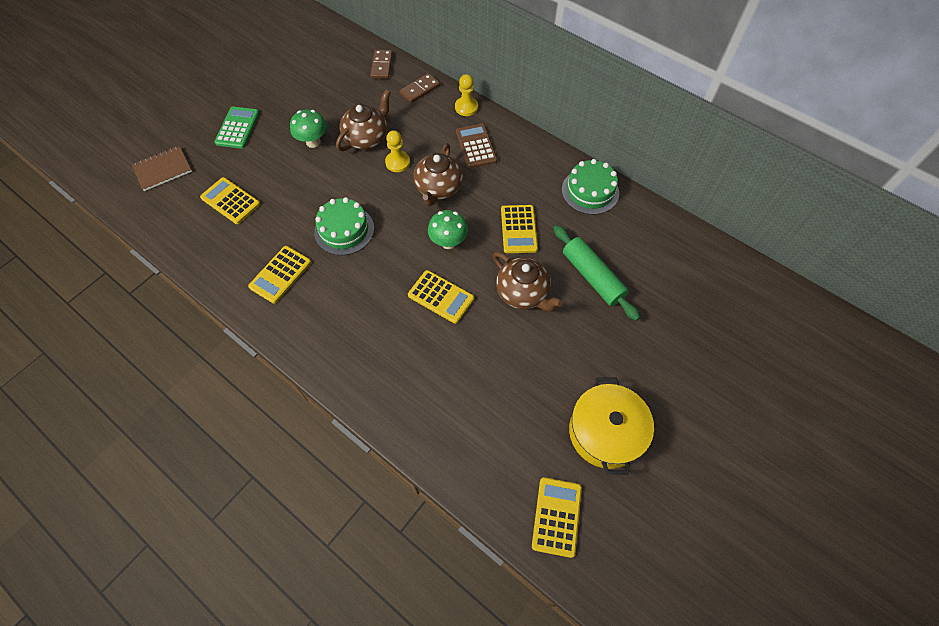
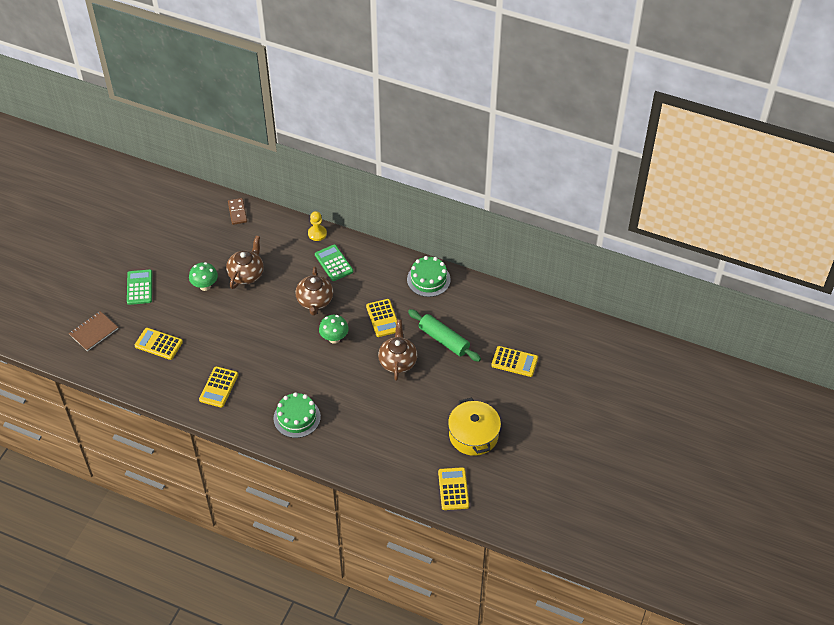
camera: 15 degrees left, 10 degrees down
green cake [314,197,374,255] -> green cake moved to [273,392,321,438]
yellow pawn [385,130,410,172] -> none
brown domino [399,73,440,103] -> none
yellow calculator [408,270,474,324] -> yellow calculator moved to [491,346,538,377]
brown calculator [456,124,497,168] -> green calculator [315,244,353,281]
brown teapot [493,252,563,311] -> brown teapot turned 120 degrees counterclockwise [378,320,417,381]

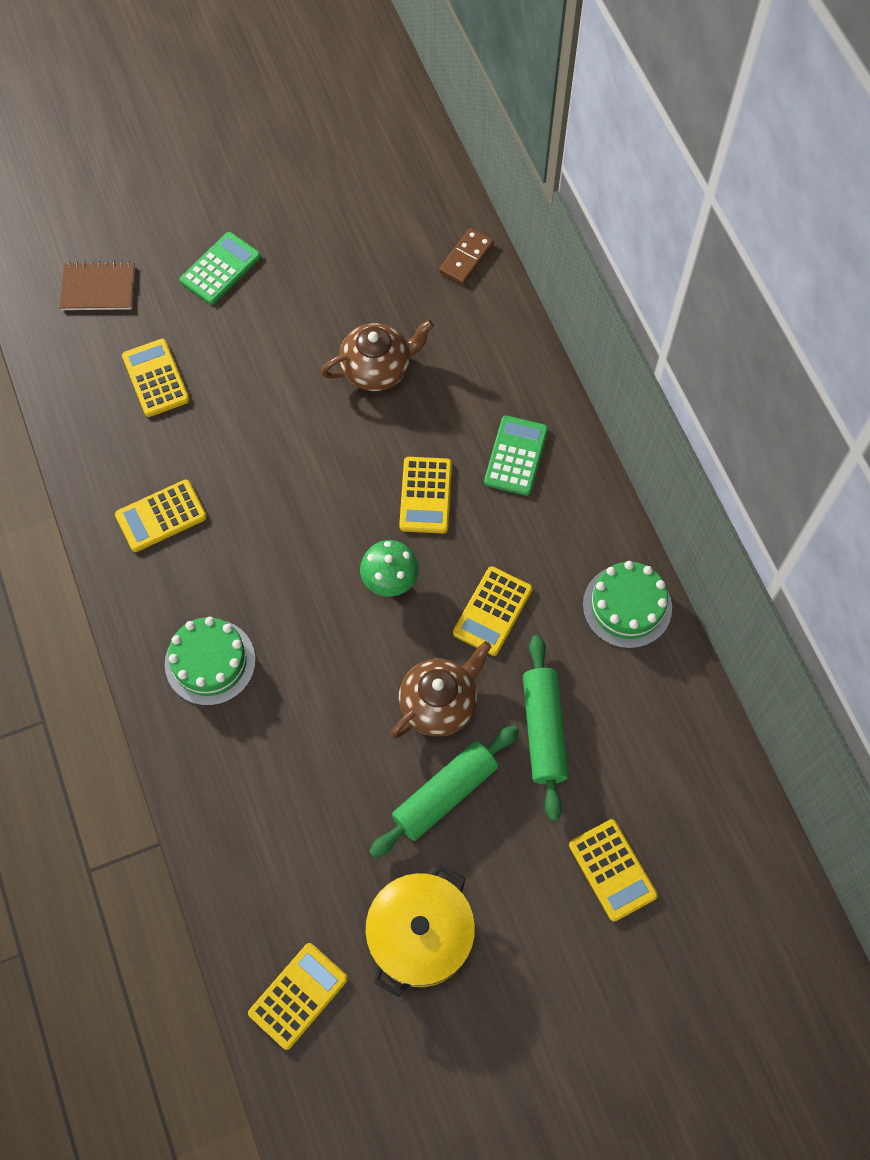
camera: 45 degrees right, 15 degrees up
green mushroom [189,262,218,291] -> none
brown teapot [295,267,333,315] -> yellow calculator [399,457,452,534]
yellow pawn [308,211,327,241] -> none
none -> green rolling pin [369,725,519,858]

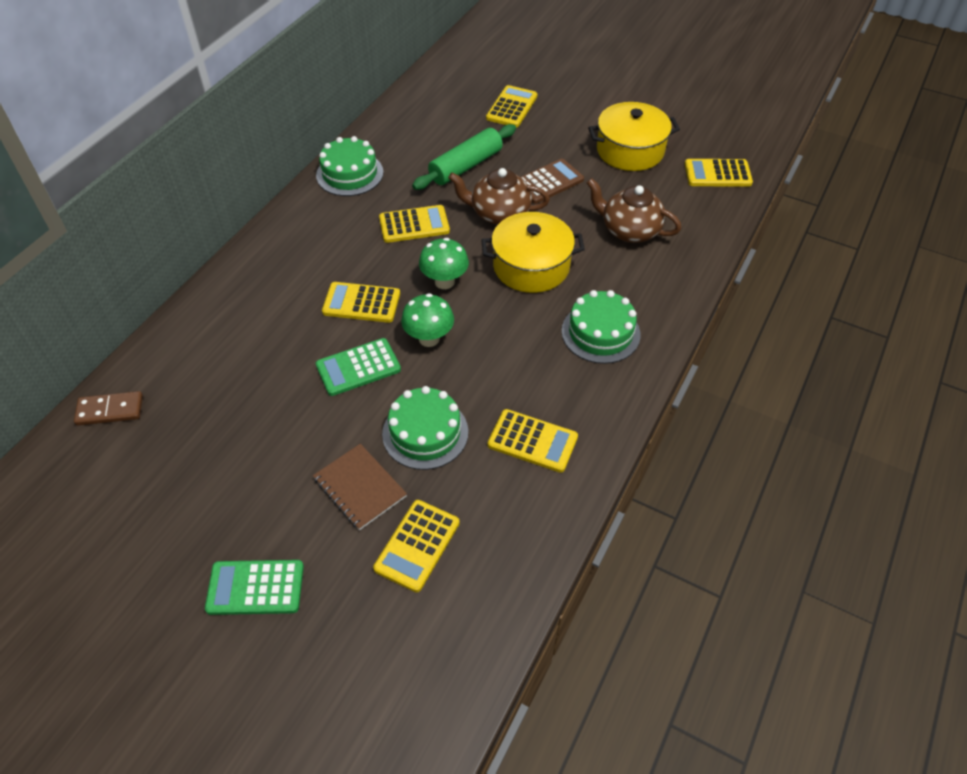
camera: 130 degrees left, 15 degrees down
brown notebook [60,261,135,310] -> brown notebook moved to [313,444,407,530]
brown teapot [321,320,434,391] -> brown teapot moved to [587,178,681,243]
green rolling pin [369,725,519,858] -> brown calculator [521,159,584,204]
yellow calculator [399,457,452,534] -> yellow calculator turned 135 degrees counterclockwise [322,282,400,323]
green calculator [484,415,548,496] -> green calculator moved to [316,338,401,396]
none -> green cake [382,386,468,470]
none -> green mushroom [401,293,454,347]
none -> yellow pot [481,212,585,293]

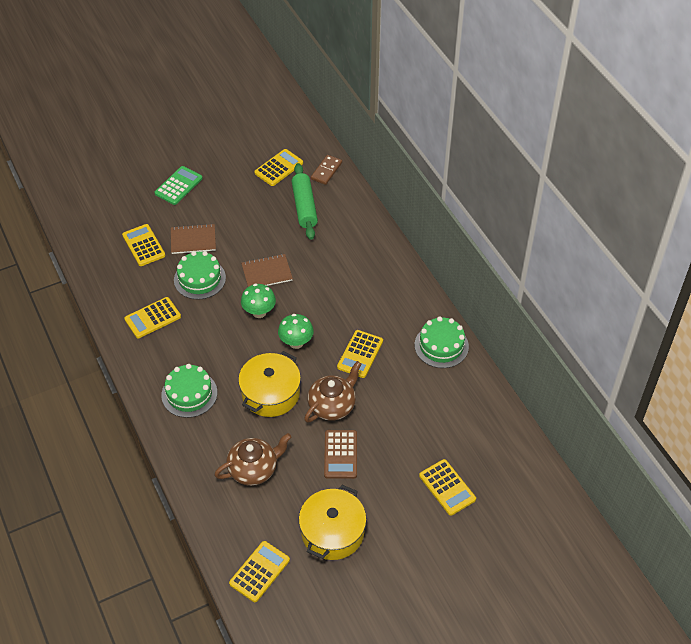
camera: 125 degrees right, 0 degrees up
green calculator [316,338,401,396] -> brown notebook [241,254,293,287]
yellow calculator [322,282,400,323] -> yellow calculator moved to [254,149,303,186]
green rolling pin [412,124,516,190] -> green rolling pin moved to [291,163,318,240]

